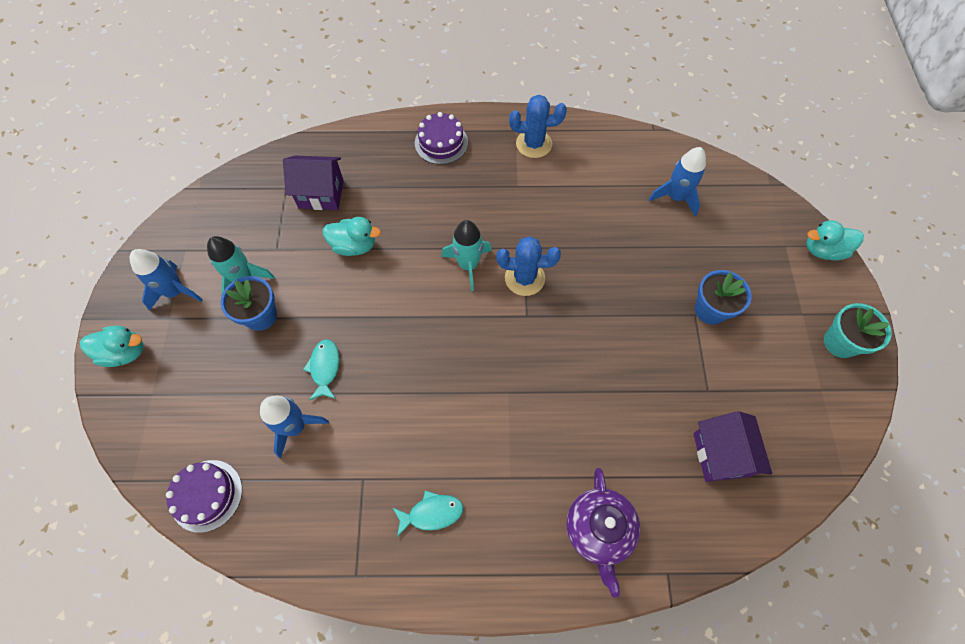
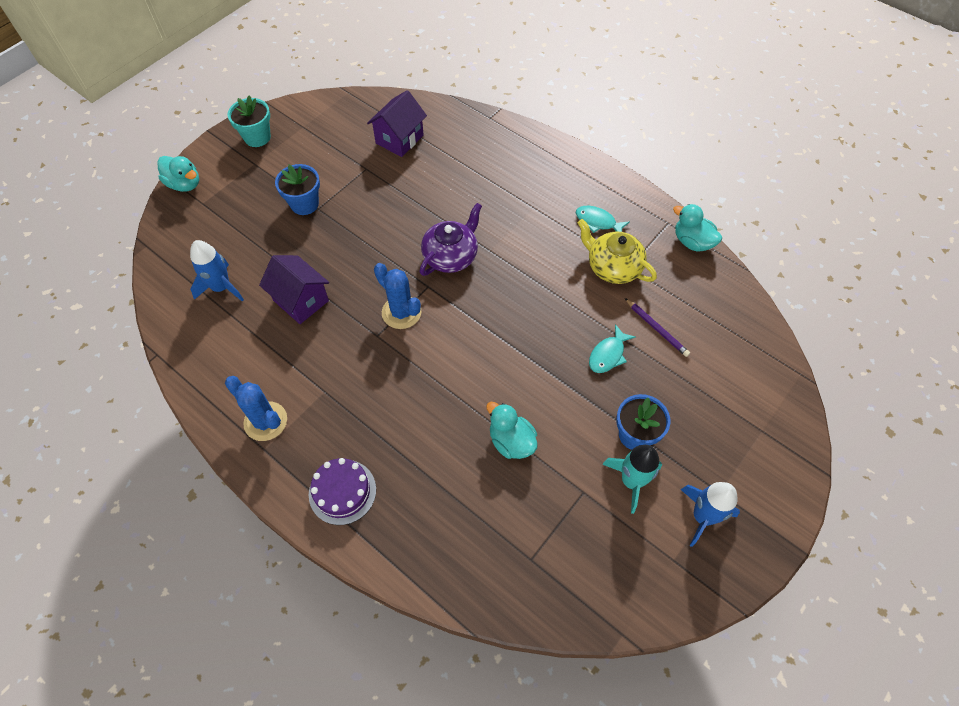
camera: 140 degrees left, 5 degrees down
turquoise duck [80,326,144,367] -> turquoise duck moved to [673,204,722,252]
purple cake [166,460,242,533] -> none
blue rocket [260,396,329,459] -> purple pencil [625,298,690,357]
purple house [283,155,344,210] -> purple house moved to [259,255,329,324]
turquoise rocket [441,220,492,291] -> none
purple teapot [566,468,640,598] -> purple teapot moved to [419,203,482,276]
none -> yellow teapot [577,219,657,284]

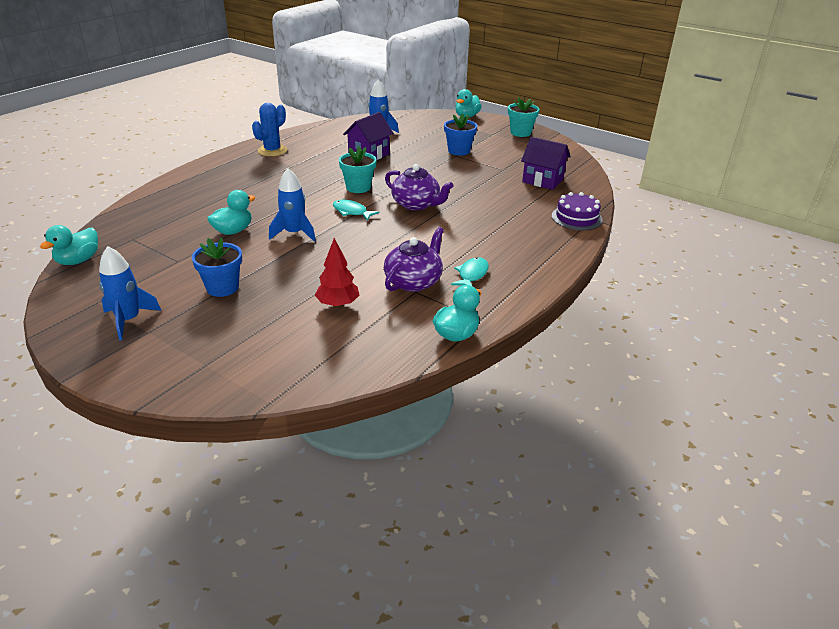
camera: 85 degrees right, 25 degrees down
purple cake [309,458,376,525] -> purple cake moved to [552,192,603,231]
blue cactus [374,263,422,329] -> turquoise flower pot [339,146,377,193]
yellow teapot [577,219,657,284] -> purple teapot [384,227,444,292]
turquoise fish [589,324,636,373] -> turquoise fish moved to [333,200,380,221]
turquoise rocket [602,445,662,514] -> none
purple pencil [625,298,690,357] -> red tree [315,238,360,308]
none -> turquoise duck [40,225,98,265]
none -> blue rocket [269,168,316,241]

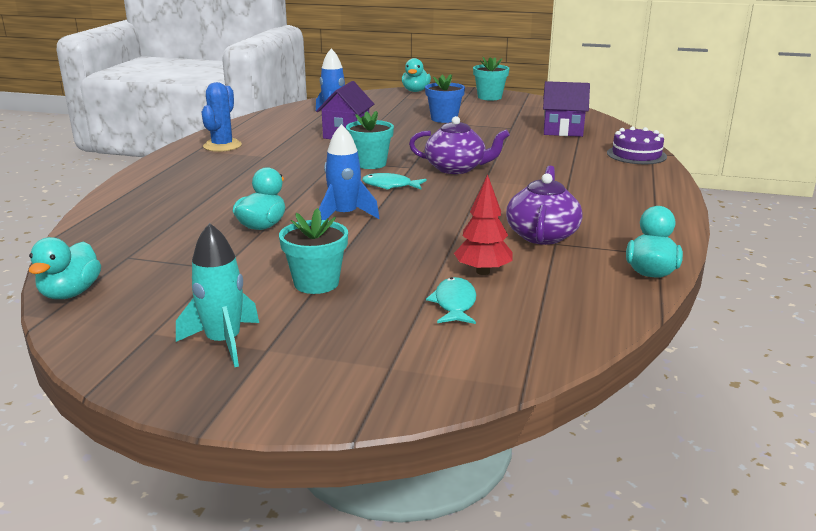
camera: 20 degrees left, 10 degrees down
blue rocket [99,246,161,340] -> turquoise rocket [176,223,259,367]
blue flower pot [192,238,242,297] -> turquoise flower pot [279,208,348,294]
turquoise fish [451,257,489,286] -> turquoise fish moved to [426,277,476,324]

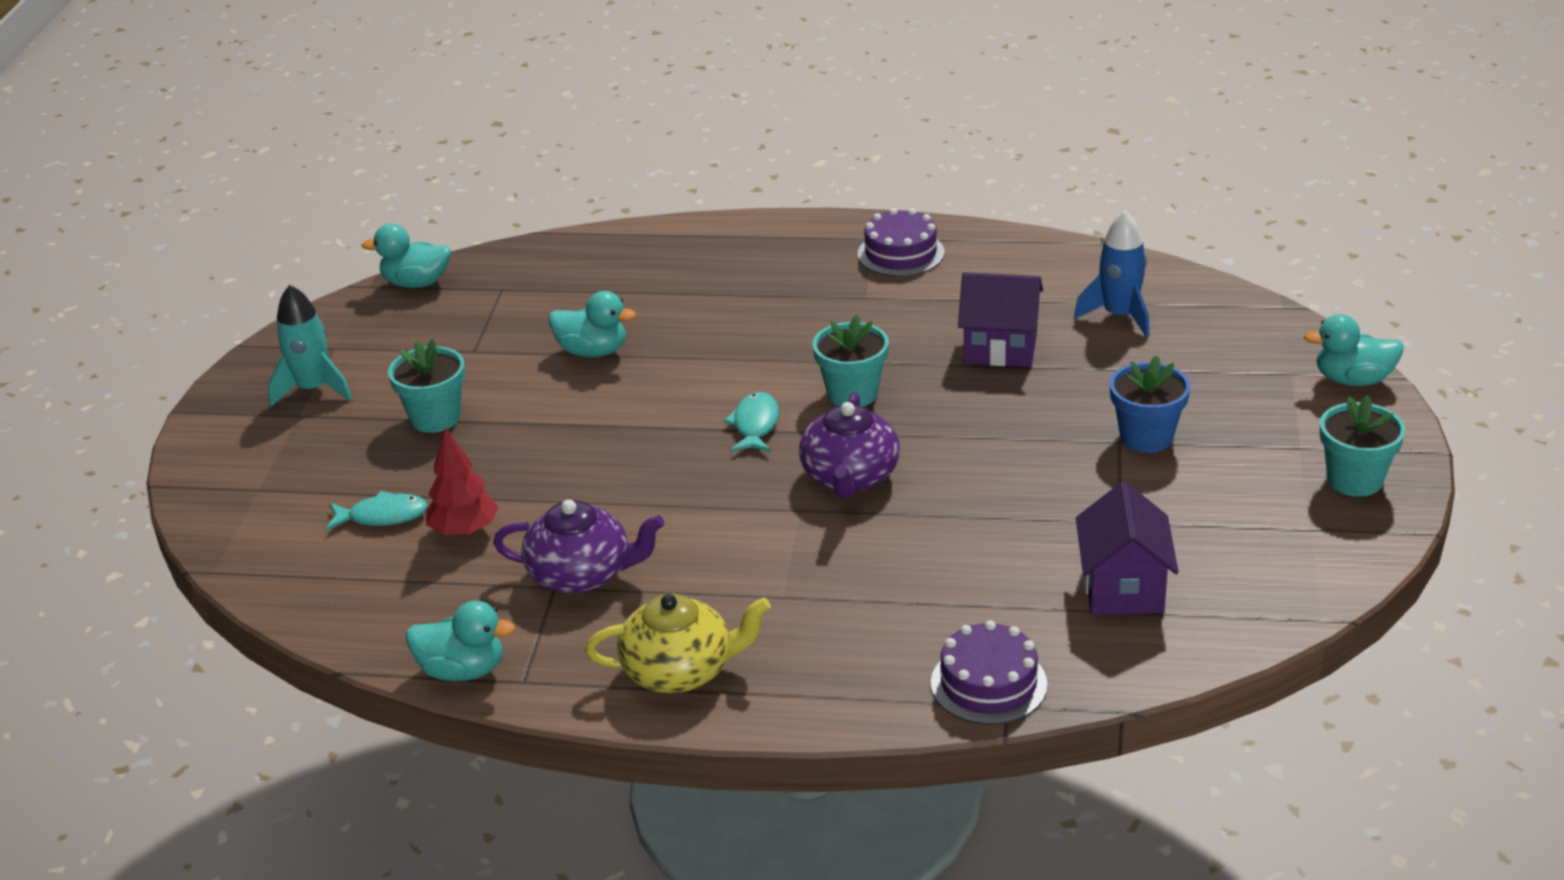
camera: 85 degrees right, 10 degrees up
blue cactus [202,82,242,152] -> purple cake [858,208,945,277]
blue rocket [319,124,379,220] -> none
none -> yellow teapot [585,594,771,693]

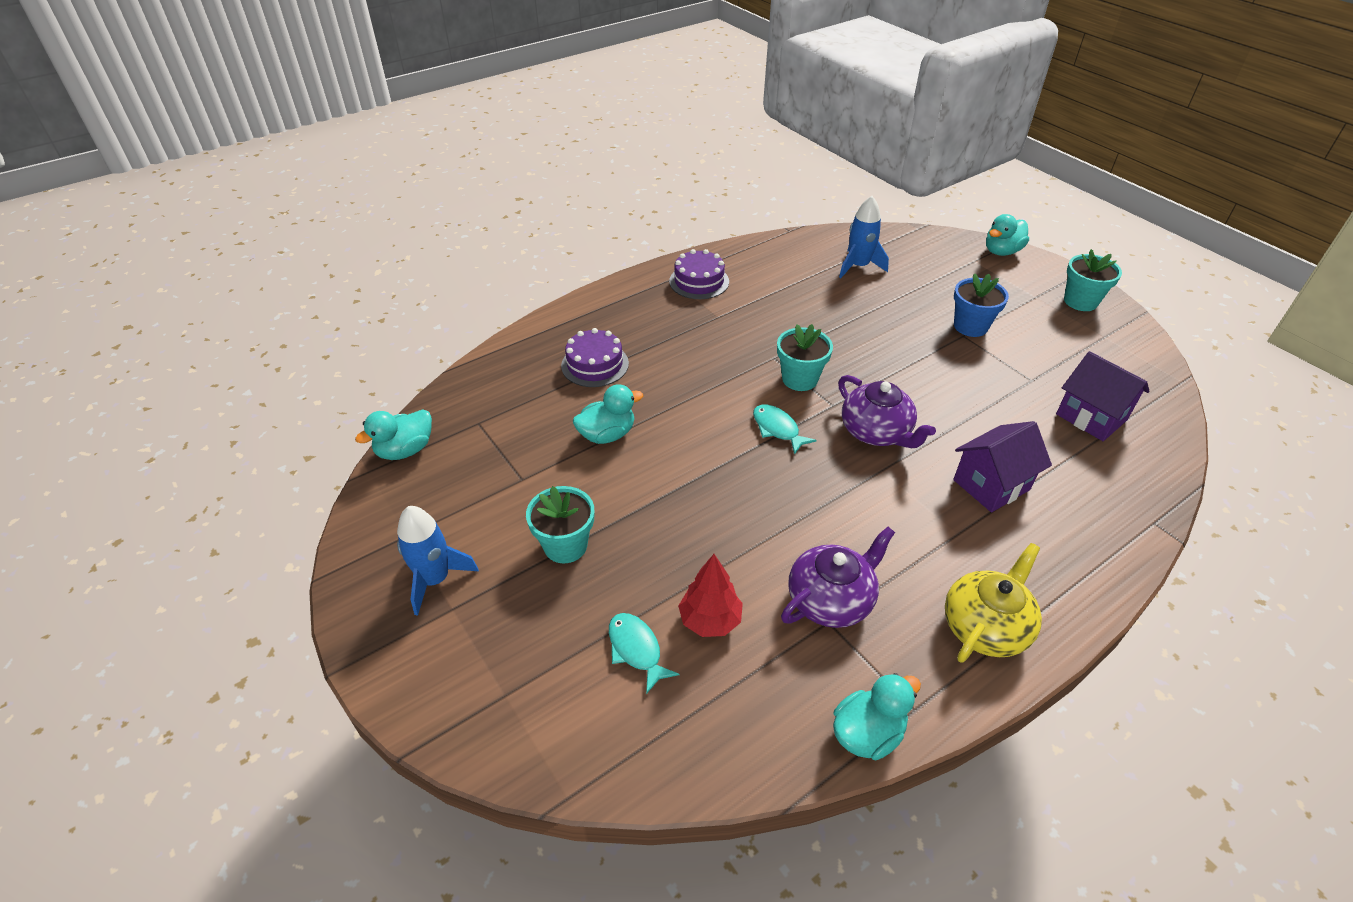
camera: 45 degrees left, 10 degrees up
turquoise rocket [268,284,352,407] -> blue rocket [397,506,479,616]
turquoise fish [326,491,428,531] -> turquoise fish turned 75 degrees counterclockwise [609,613,679,694]
purple cake [931,620,1047,725] -> purple cake moved to [561,328,629,387]
purple house [958,272,1043,367] -> purple house moved to [953,421,1052,512]

